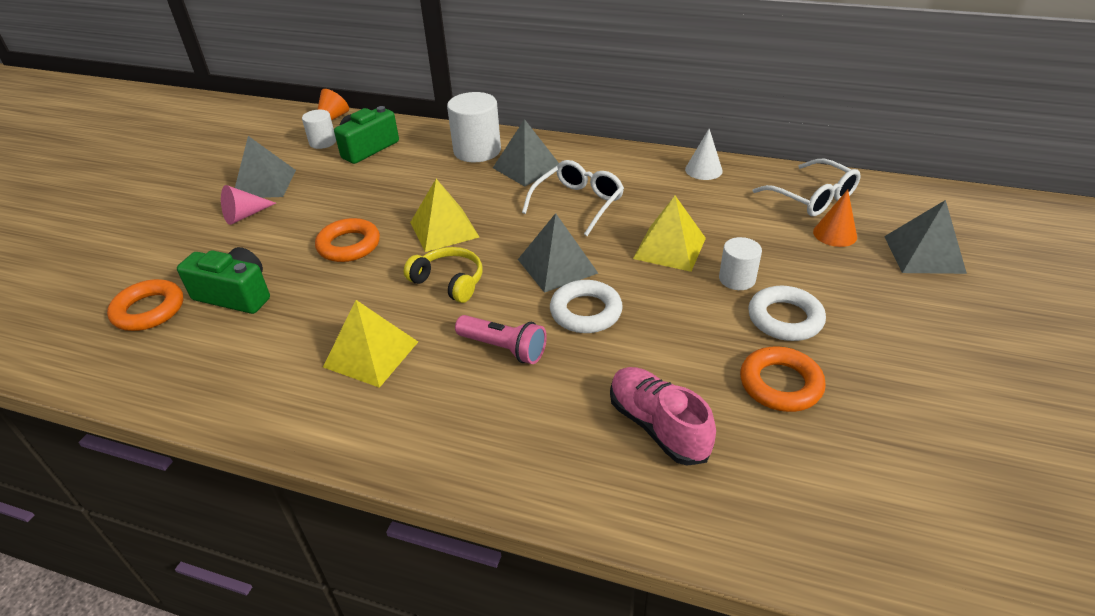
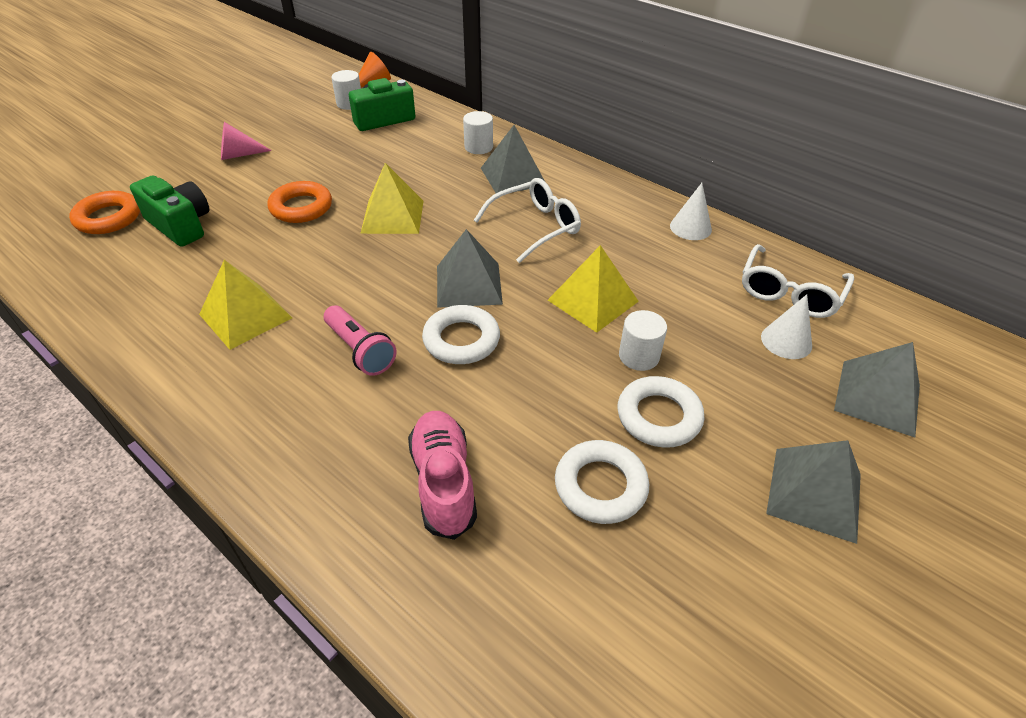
camera: 20 degrees right, 5 degrees up
grey pyramid [235,136,296,198] -> grey pyramid moved to [766,440,861,544]
yellow headphones [404,247,482,303] -> none
white cylinder [447,92,501,162] -> white cylinder [463,111,493,154], size x0.58
orange ring [740,346,826,412] -> white ring [555,440,649,524]
white glasses [753,159,861,216] -> white glasses turned 45 degrees clockwise [742,244,854,318]
orange cone [813,190,857,247] -> white cone [761,294,812,359]

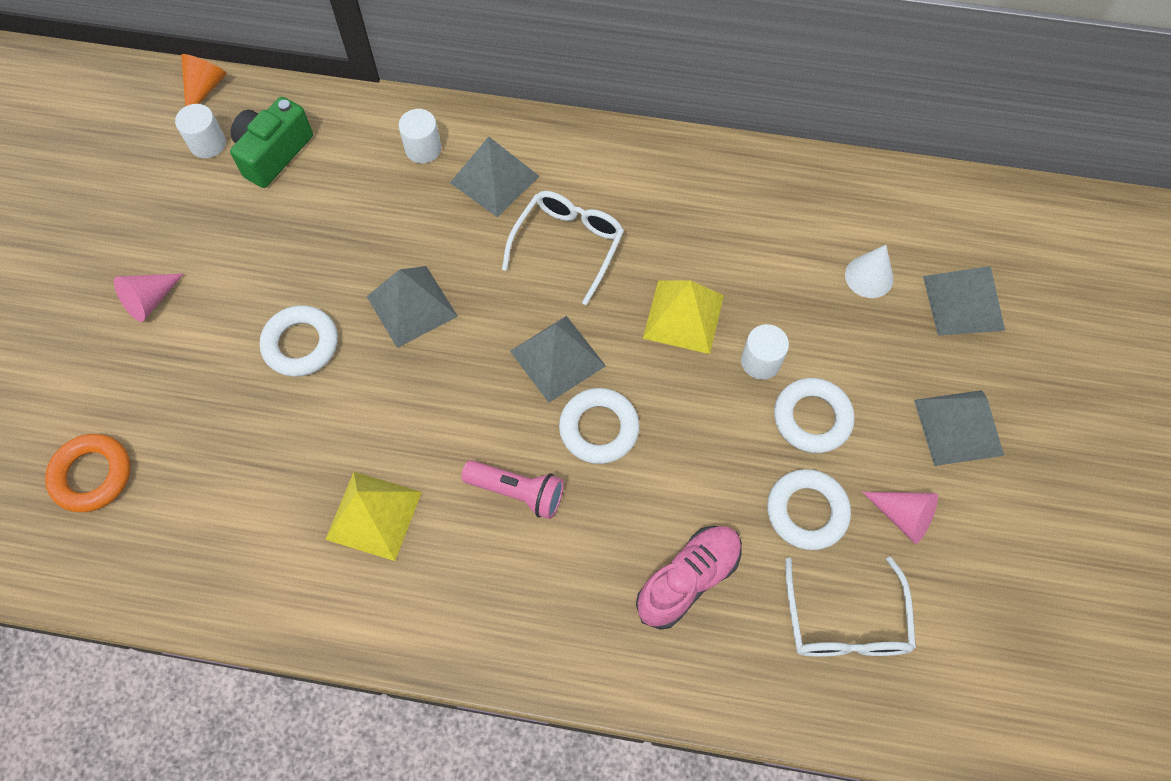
camera: 30 degrees left, 20 degrees up
green camera [130,176,210,247] -> none
orange ring [267,181,332,223] -> white ring [260,305,338,377]
yellow pyramid [360,163,424,234] -> grey pyramid [367,266,458,348]
pink shoe [408,411,477,540] -> pink shoe turned 90 degrees clockwise [636,526,742,630]
white cone [670,183,712,240] -> none
white glasses [742,244,854,318] -> white glasses moved to [785,556,916,657]
none -> pink cone [862,492,938,544]

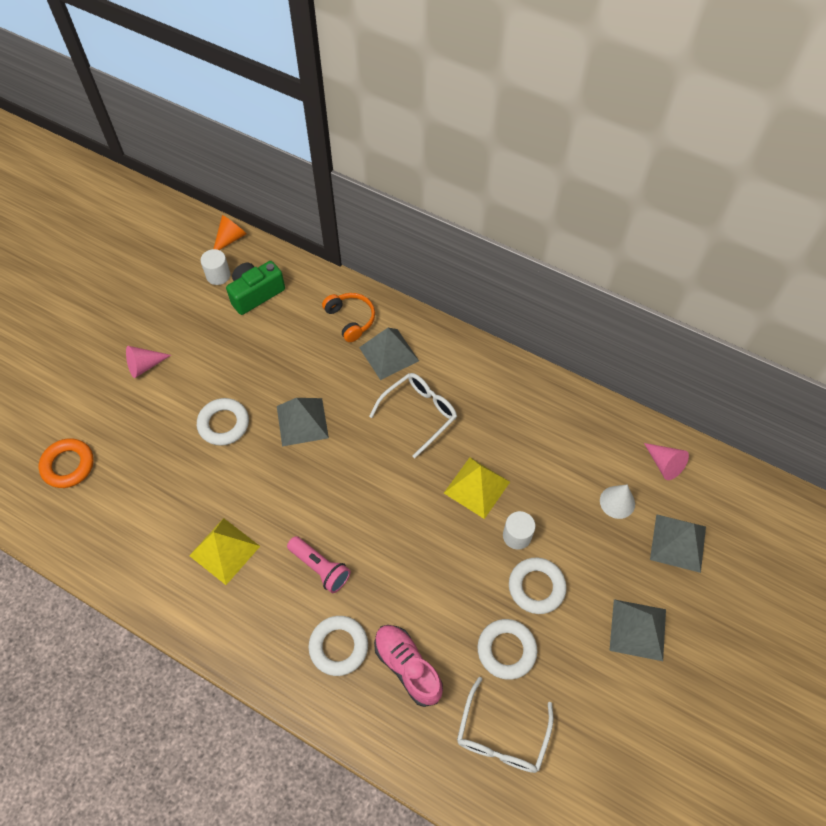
camera: 20 degrees right, 5 degrees down
white cylinder [398,109,441,163] -> orange headphones [322,293,375,342]
grey pyramid [510,316,606,403] -> none
white ring [559,388,639,464] -> white ring moved to [308,616,368,676]
pink shoe [636,526,742,630] -> pink shoe turned 105 degrees counterclockwise [374,625,443,707]
pink cone [862,492,938,544] -> pink cone moved to [644,443,689,480]

